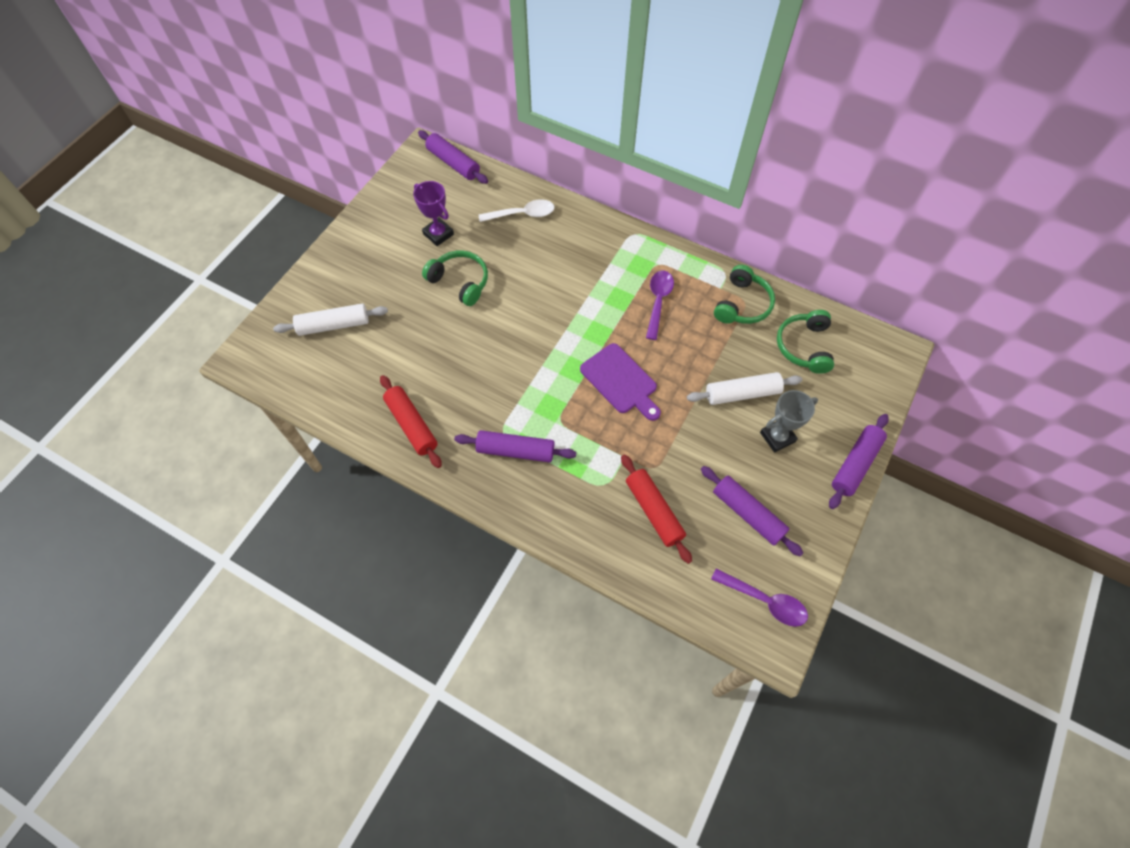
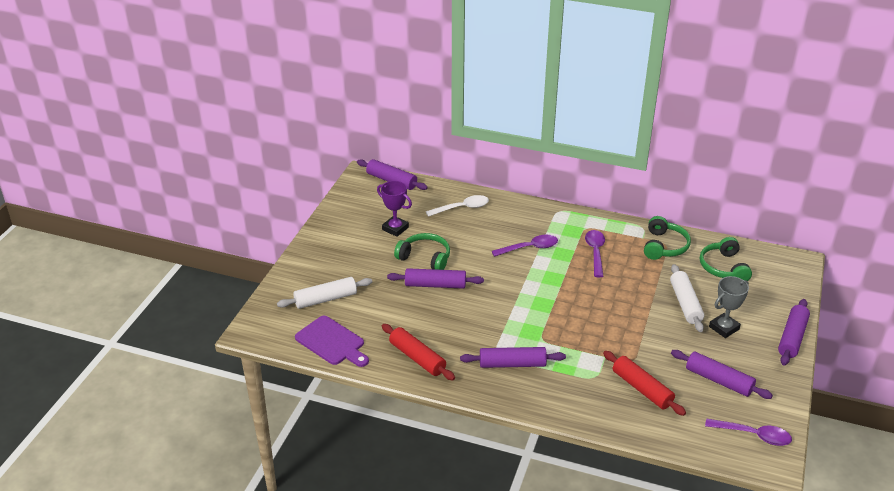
camera: 10 degrees left, 25 degrees down
purple cutting board [580,343,661,421] -> purple cutting board moved to [295,316,369,367]
white rolling pin [687,372,802,405] -> white rolling pin turned 75 degrees counterclockwise [670,264,704,332]
none -> purple rolling pin [387,268,484,289]
none -> purple spoon [492,235,558,257]

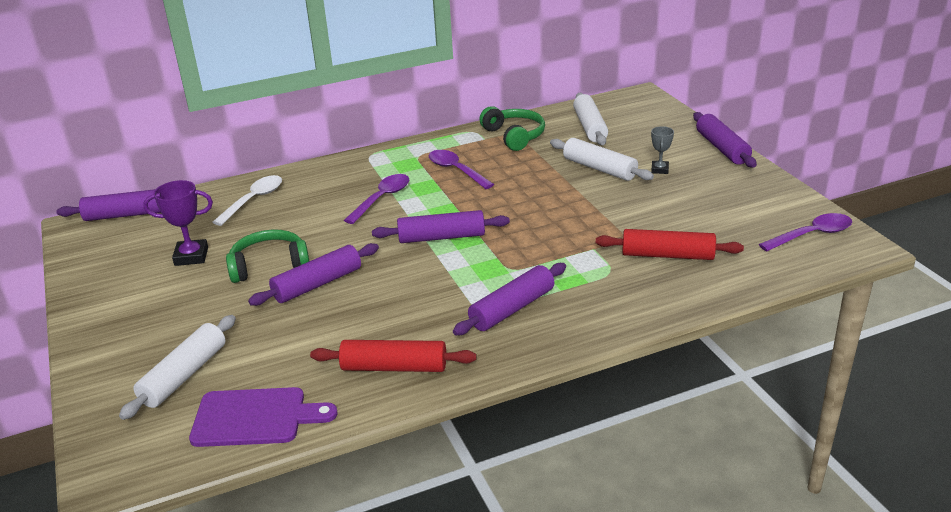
camera: 40 degrees left, 5 degrees down
purple rolling pin [671,350,773,399] -> purple rolling pin moved to [372,210,510,243]
green headphones [700,237,752,281] -> white rolling pin [573,93,608,145]
grey trophy [709,276,749,338] -> grey trophy [651,126,674,174], size x0.62

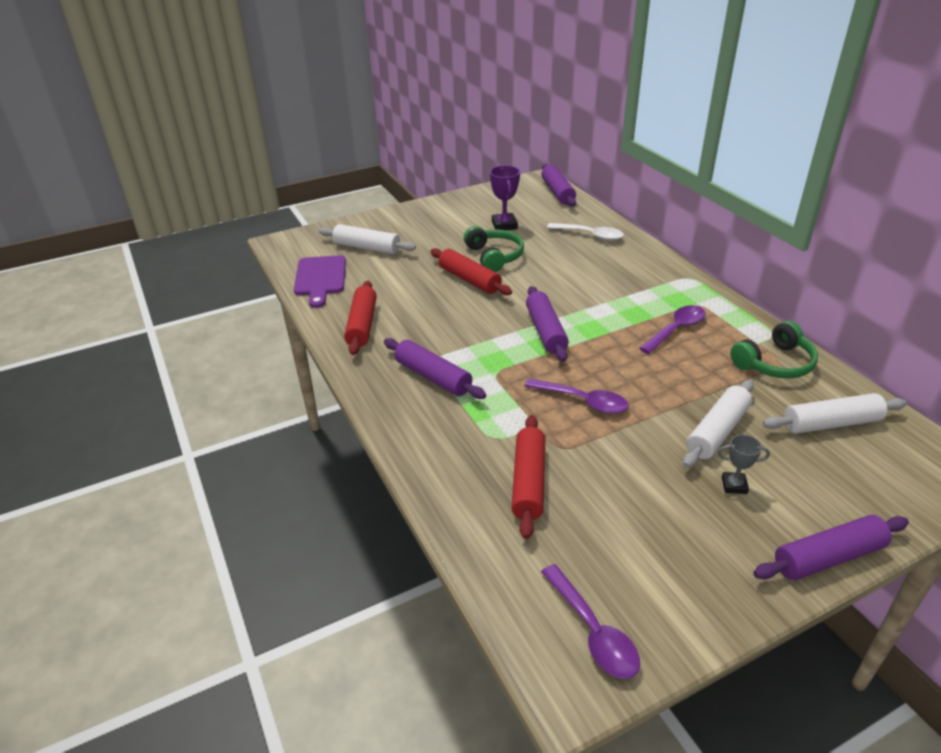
camera: 85 degrees right, 5 degrees up
purple rolling pin [248,243,379,306] -> red rolling pin [430,248,512,295]
purple spoon [344,174,409,224] -> purple spoon moved to [524,378,629,414]

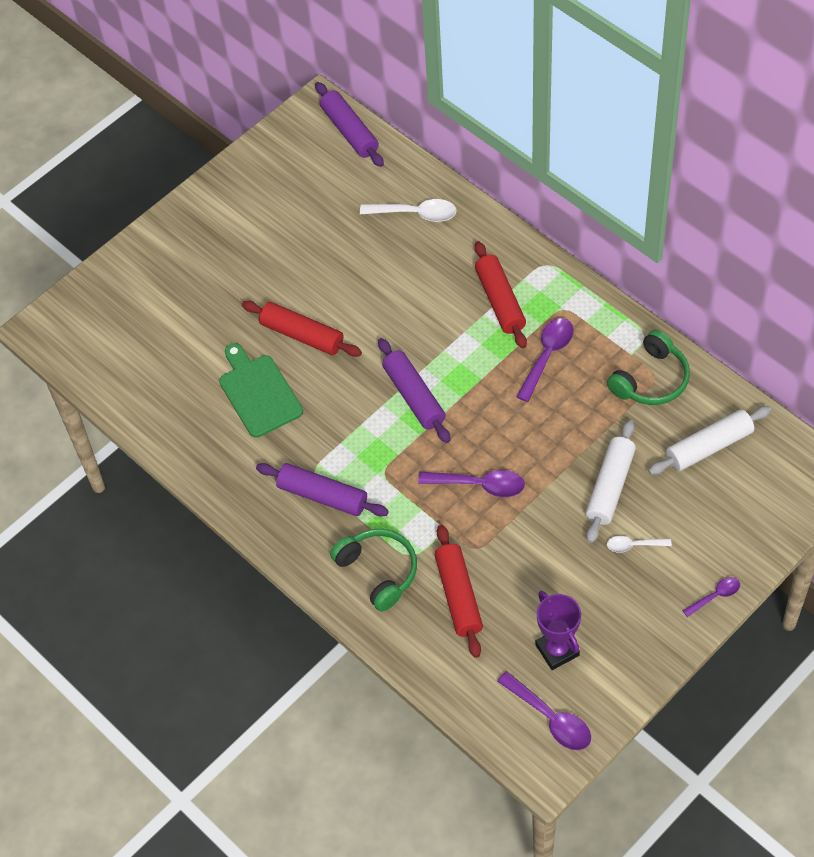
camera: 15 degrees left, 20 degrees up
purple cutting board [294,255,346,308] -> none
white rolling pin [319,224,416,254] -> none
red rolling pin [344,281,377,355] -> red rolling pin moved to [474,241,527,348]
green headphones [464,226,524,272] -> green headphones moved to [330,529,417,612]
purple trophy [490,165,520,230] -> purple trophy moved to [535,591,581,670]
grey trophy [718,434,770,494] -> white spoon [607,536,672,553]
purple rolling pin [753,515,909,580] -> purple spoon [683,577,740,617]
none -> green cutting board [219,343,303,438]

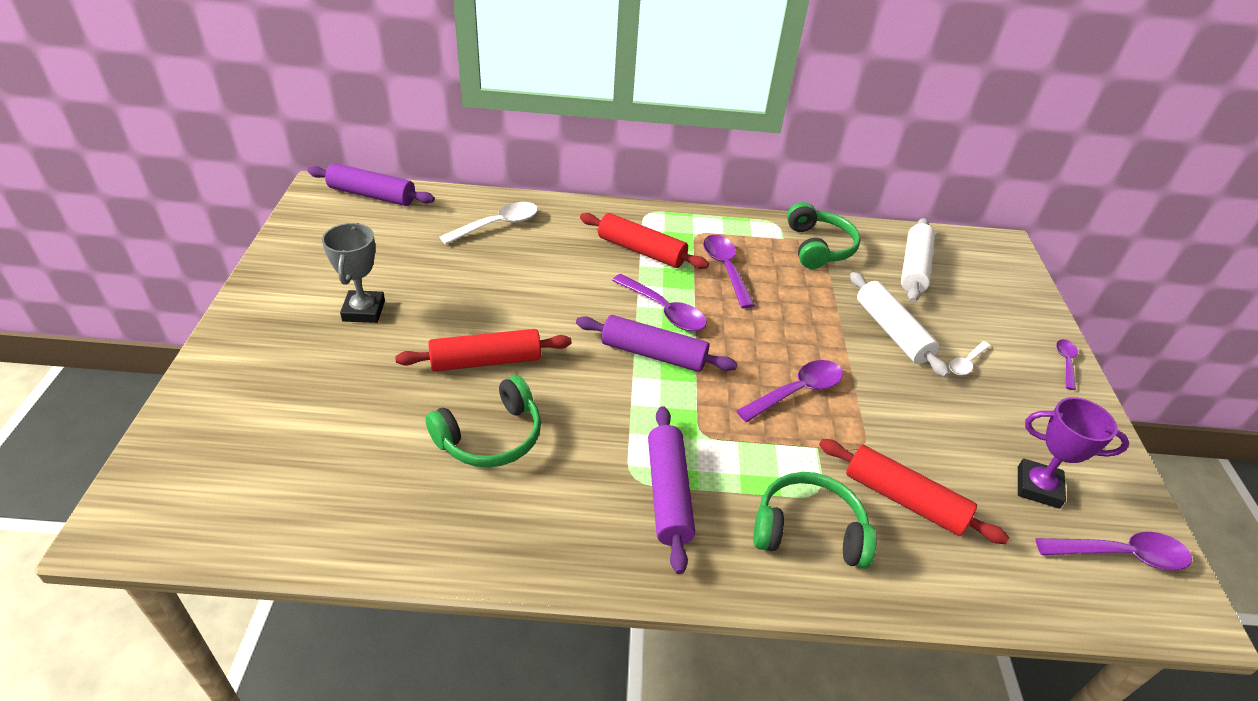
camera: 50 degrees left, 15 degrees down
green cutting board [219,343,303,438] -> green headphones [426,375,541,467]
purple rolling pin [256,463,389,517] -> purple rolling pin turned 75 degrees counterclockwise [648,406,695,574]
none -> grey trophy [322,223,385,323]
none -> purple spoon [612,274,707,331]

